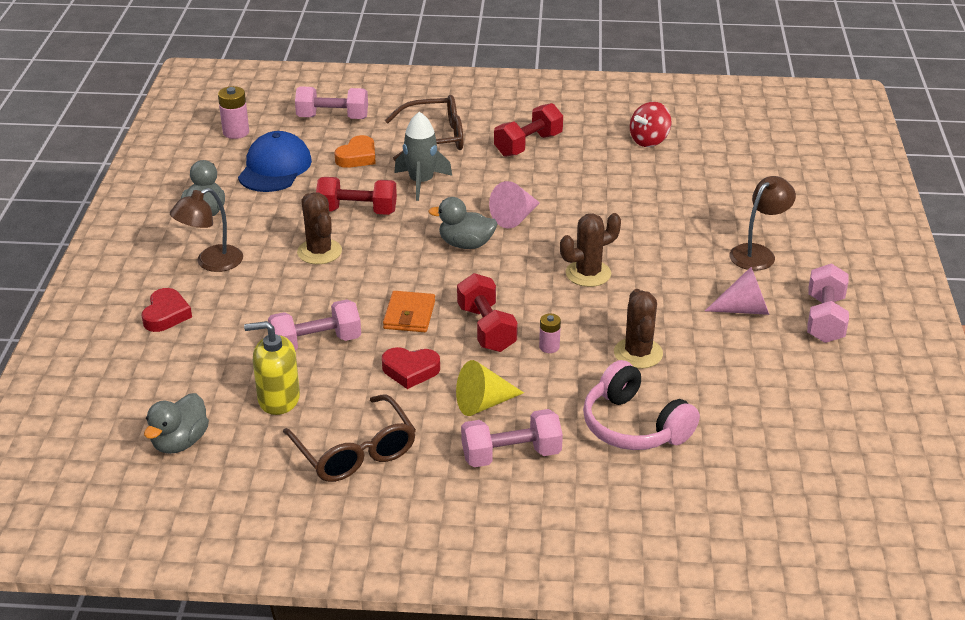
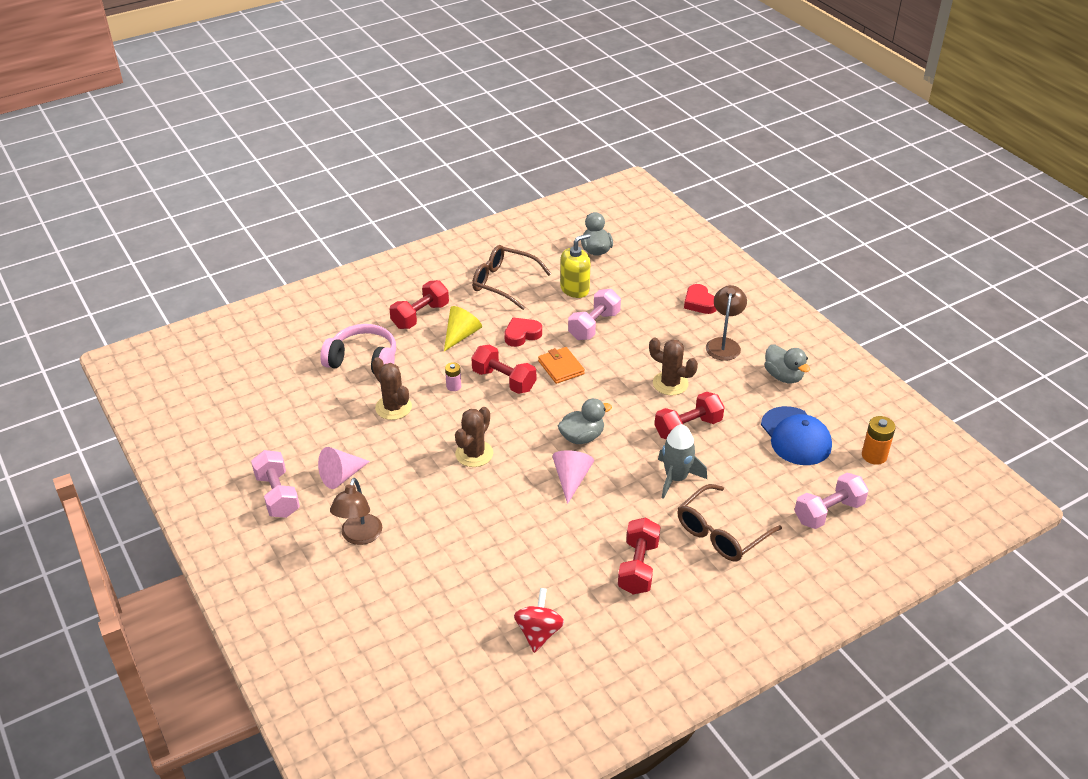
camera: 145 degrees right, 5 degrees up
pink battery [218,86,249,139] -> orange battery [862,416,896,465]
orange heart [335,135,376,168] -> none
pink dumbbell [461,409,563,467] -> red dumbbell [390,280,449,329]

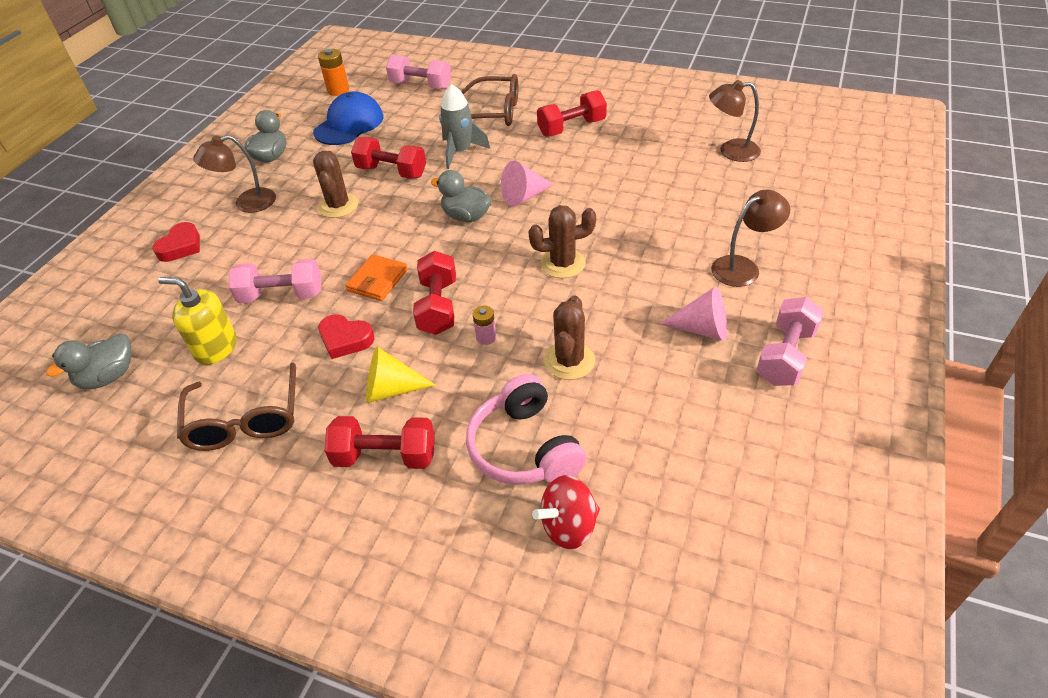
camera: 125 degrees left, 5 degrees up
red spinning top [514,588,564,653] -> red spinning top moved to [532,475,600,549]
none -> brown lamp [709,80,761,162]

